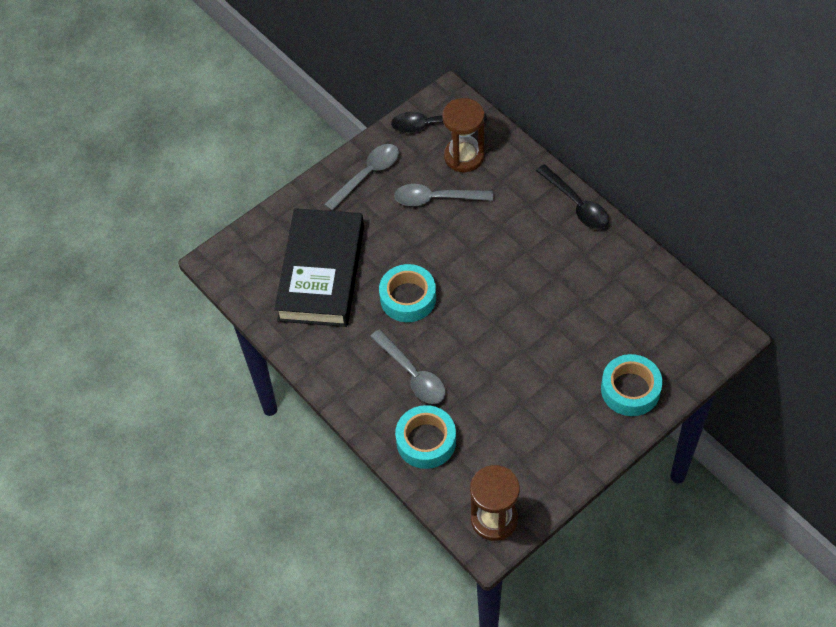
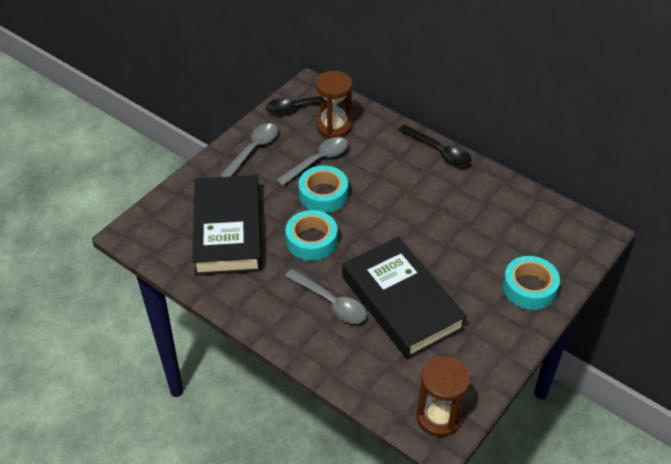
camera: 15 degrees left, 10 degrees down
grey spoon [394,184,493,206] -> grey spoon turned 150 degrees clockwise [276,137,348,186]
turquoise tape [395,405,456,469] -> turquoise tape moved to [298,166,348,213]
none -> black book [342,237,467,359]

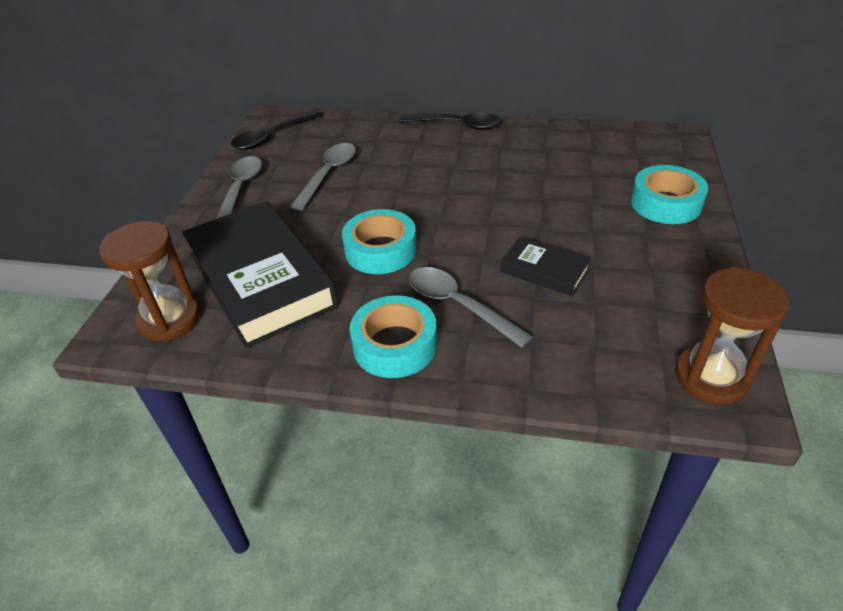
camera: 25 degrees left, 5 degrees down
grey spoon [285,269,367,324] -> grey spoon turned 150 degrees counterclockwise [409,267,533,348]
turquoise tape [298,166,348,213] -> turquoise tape moved to [350,295,437,378]
brown hourglass [316,71,352,139] -> brown hourglass moved to [99,221,200,341]
black book [342,237,467,359] -> black book [500,237,591,296], size x0.46

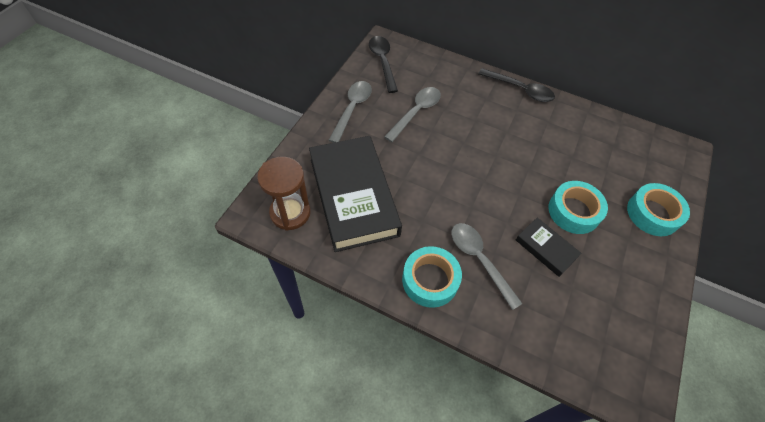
camera: 10 degrees right, 15 degrees up
black spoon [231,111,322,150] -> black spoon turned 105 degrees clockwise [369,36,398,93]
turquoise tape [342,209,417,274] -> turquoise tape moved to [549,181,608,234]
brown hourglass [675,267,790,405] -> none

